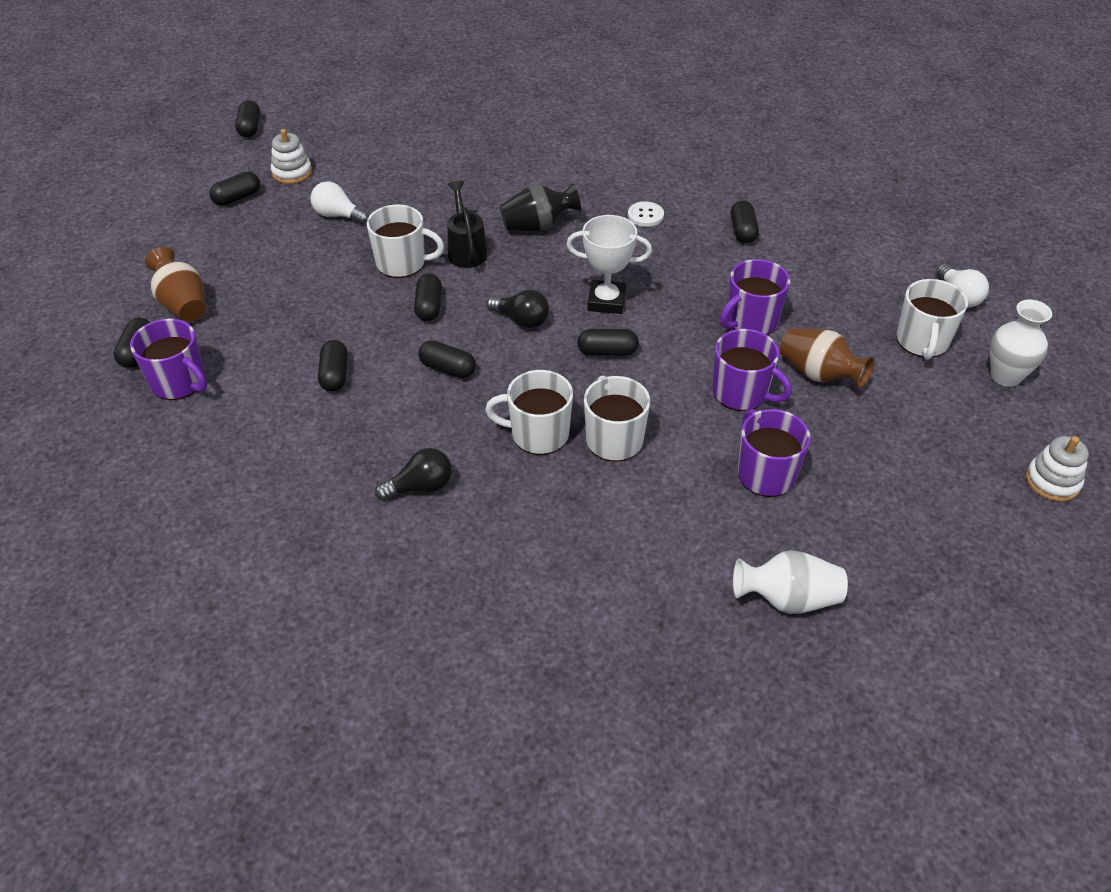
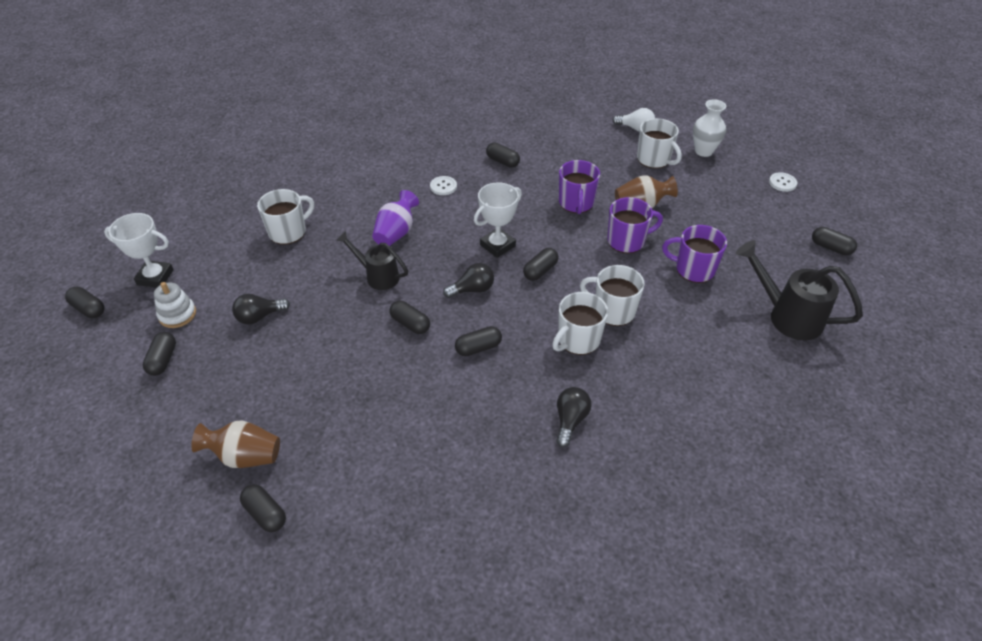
camera: 50 degrees left, 0 degrees up
purple mug [130,318,207,400] -> none
white light bulb [310,181,369,224] -> black light bulb [232,294,290,325]
black capsule [318,340,348,392] -> black capsule moved to [812,227,857,255]
white mug [367,205,444,278] -> white mug moved to [257,189,314,245]
black vase [500,183,581,231] -> purple vase [372,190,419,246]
white vase [733,550,848,614] -> black watering can [736,240,863,340]
white stacking toy [1026,436,1089,502] -> white button [769,172,797,192]
none -> white trophy [104,213,174,288]

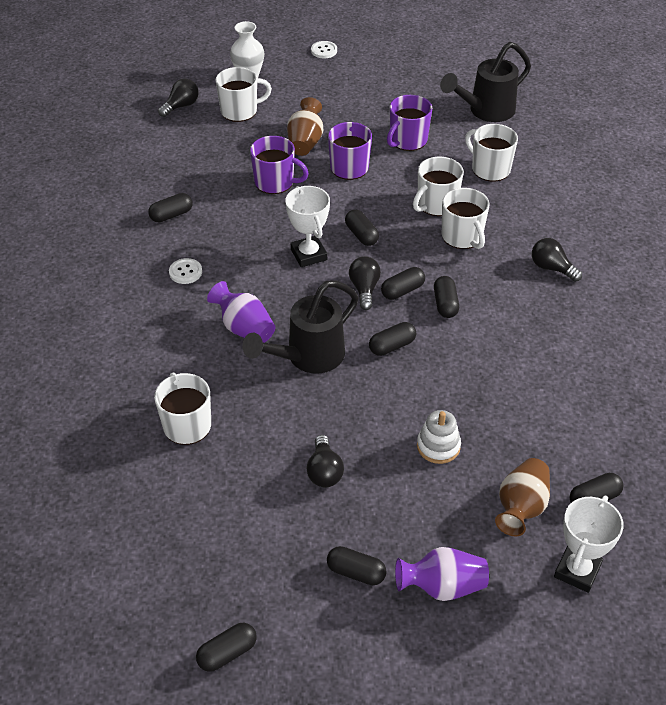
camera: 70 degrees left, 0 degrees up
white trophy [104,213,174,288] -> white trophy moved to [554,496,623,593]
white stacking toy [154,282,196,328] -> white stacking toy moved to [417,410,461,464]
black watering can [336,231,408,290] -> black watering can [243,280,359,374], size x1.51
white light bulb [613,108,655,132] -> black light bulb [158,79,199,117]
black capsule [812,227,857,255] -> black capsule moved to [381,267,425,300]
none -> purple vase [395,547,489,601]
none -> white mug [465,124,518,182]

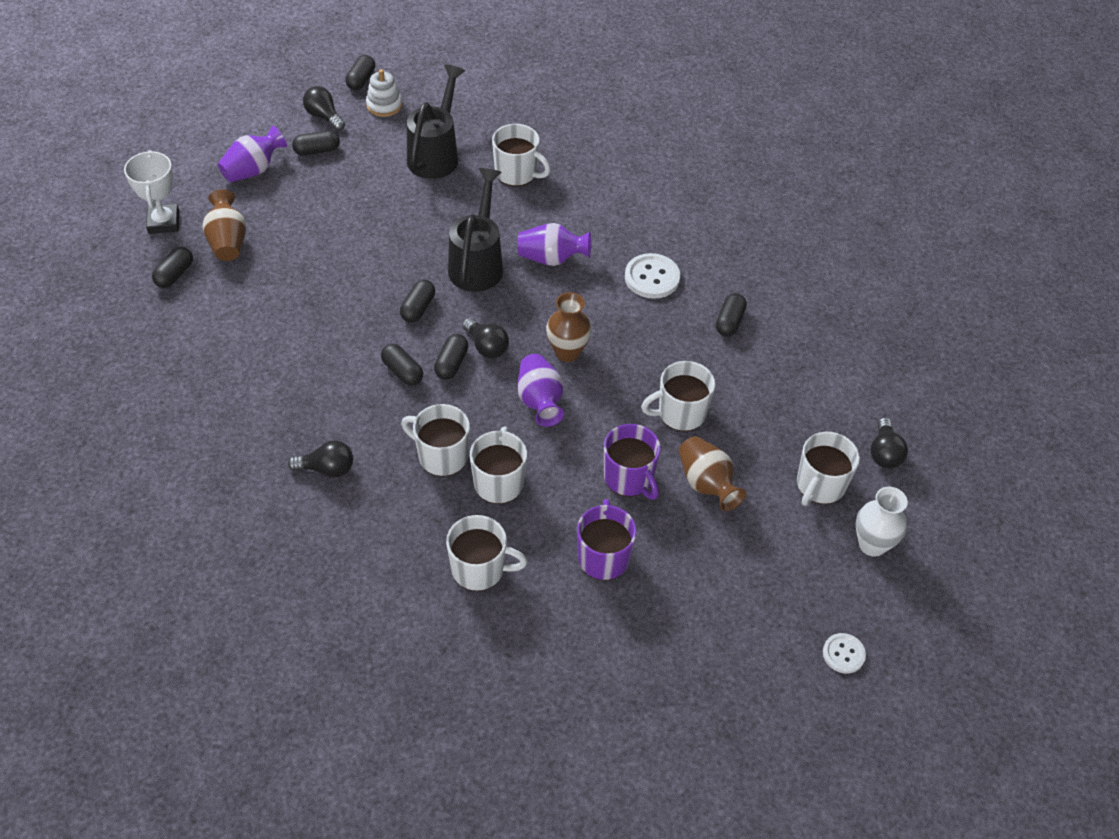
camera: 140 degrees right, 5 degrees up
white button [169,258,202,284] -> white button [625,253,680,299], size x1.61
purple mug [250,136,309,194] -> white mug [641,361,715,431]
white trophy [285,186,330,267] -> brown vase [546,292,592,362]
black light bulb [307,435,344,487] -> black light bulb moved to [303,86,345,131]
black capsule [345,209,379,246] -> purple vase [518,354,564,427]
white stacking toy [417,410,461,464] -> white stacking toy moved to [366,69,402,117]
black watering can [440,42,531,122] -> black watering can moved to [407,64,465,179]

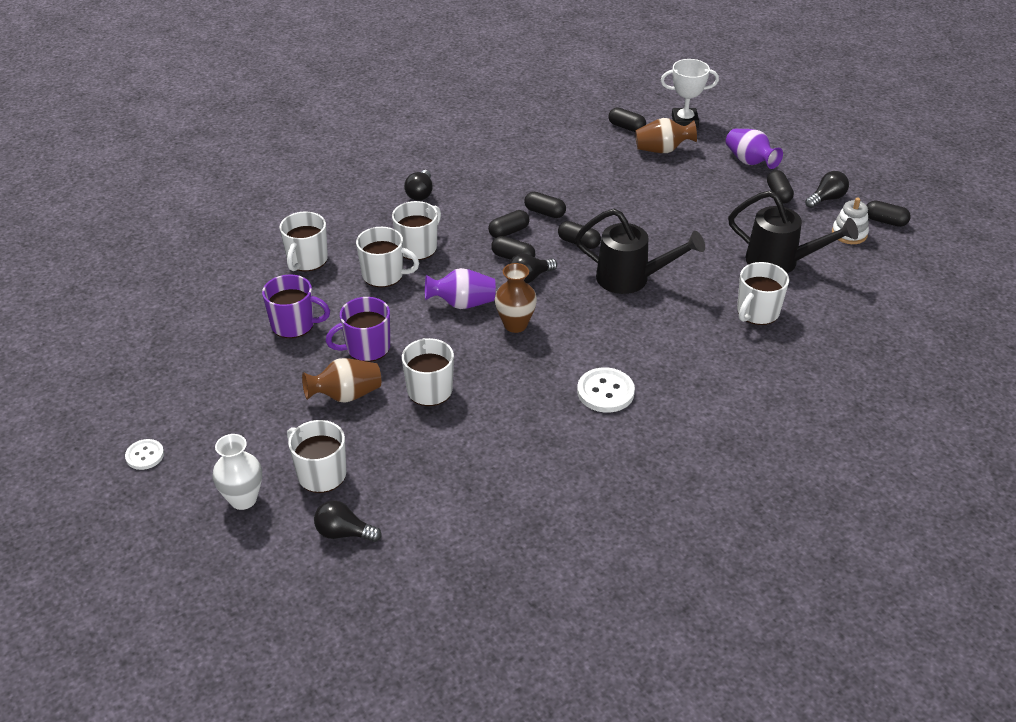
camera: 100 degrees right, 10 degrees down
purple vase [517,223,591,266] -> none
black capsule [716,293,747,336] -> black capsule moved to [524,192,566,218]

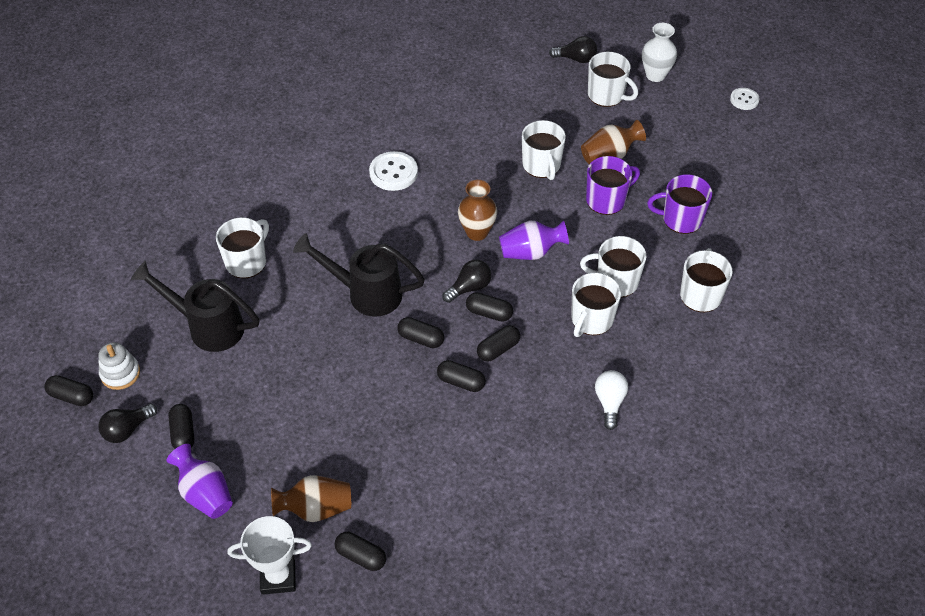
camera: 175 degrees right, 10 degrees up
black light bulb [404,170,433,201] -> white light bulb [595,370,628,430]

